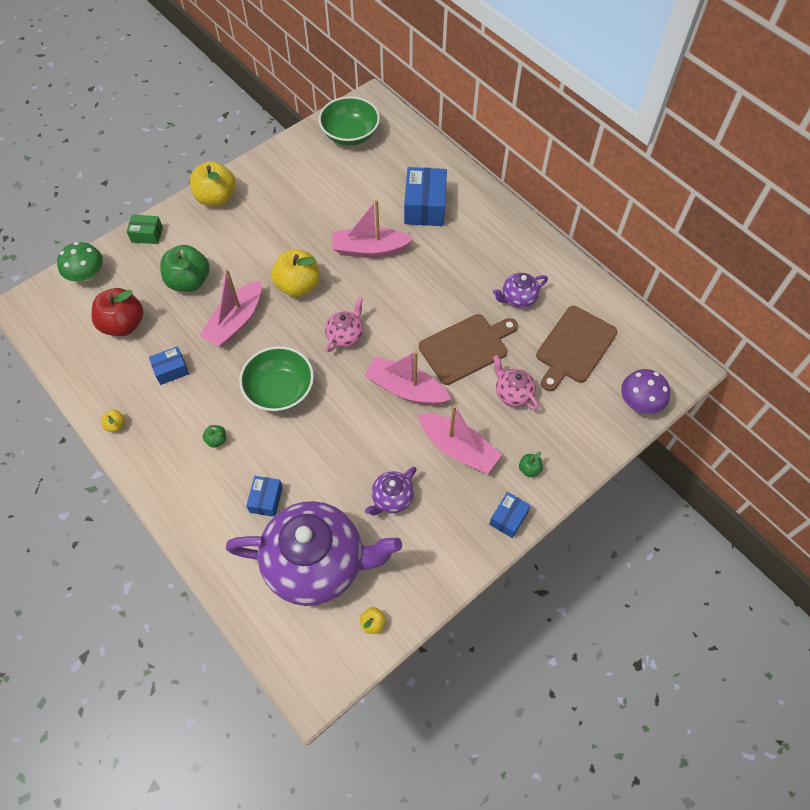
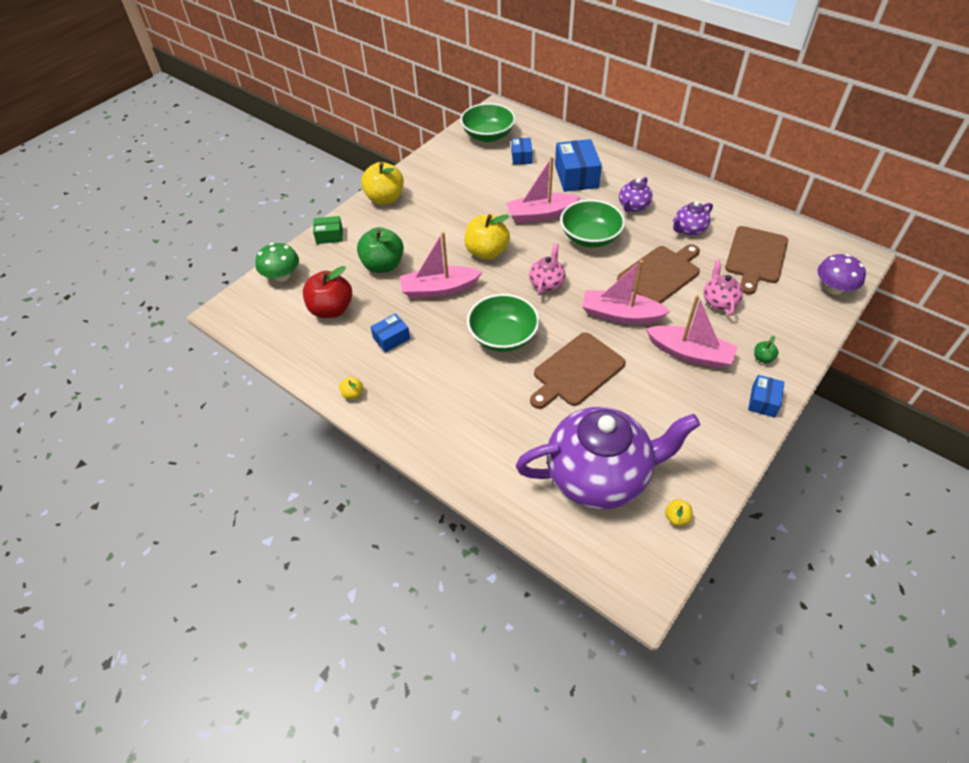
camera: 10 degrees left, 10 degrees down
pink boat [199,269,262,346] -> pink boat turned 60 degrees clockwise [400,232,482,299]
green apple [203,425,226,448] -> none
blue box [246,476,283,517] -> blue box moved to [511,138,533,165]
purple teapot [365,467,417,516] -> purple teapot moved to [619,177,653,212]
pink teapot [493,355,539,410] -> pink teapot turned 45 degrees clockwise [703,259,743,316]
none -> brown cutting board [530,332,626,409]
none -> green bowl [560,200,625,248]

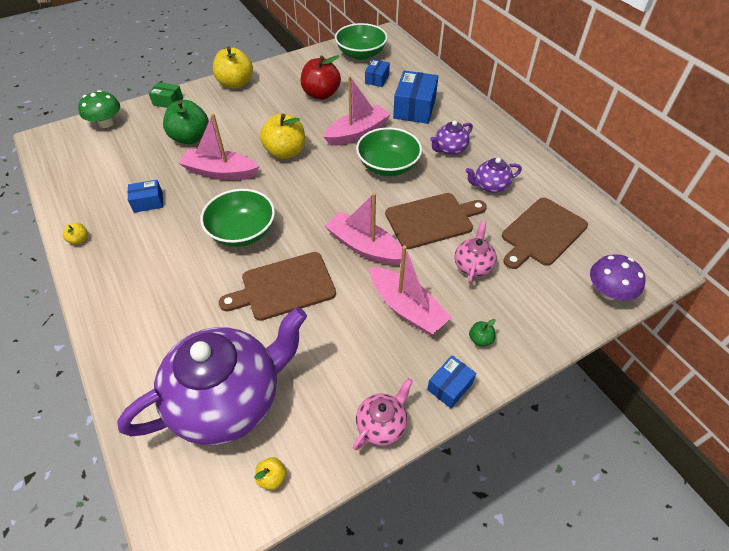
camera: 20 degrees right, 0 degrees up
red apple [303,266,352,318] -> red apple moved to [301,55,341,100]
pink boat [506,156,581,223] -> pink boat turned 135 degrees clockwise [323,76,391,146]
purple teapot [516,407,700,509] -> purple teapot turned 45 degrees counterclockwise [117,307,307,445]
pink teapot [529,243,566,295] -> pink teapot moved to [353,378,413,450]

